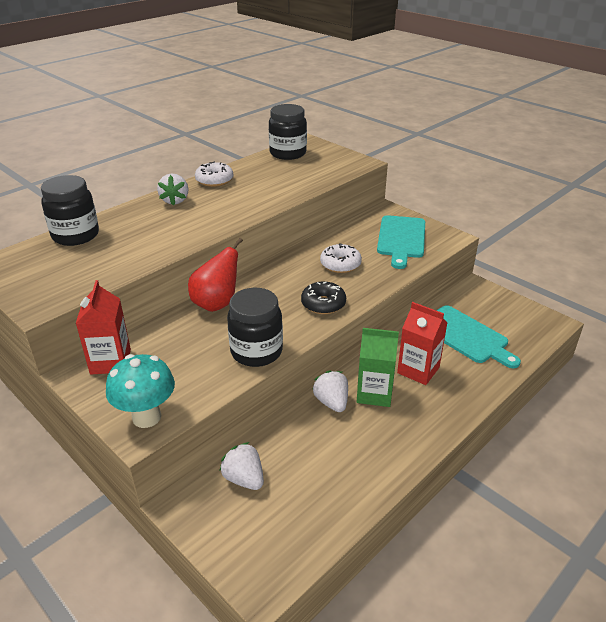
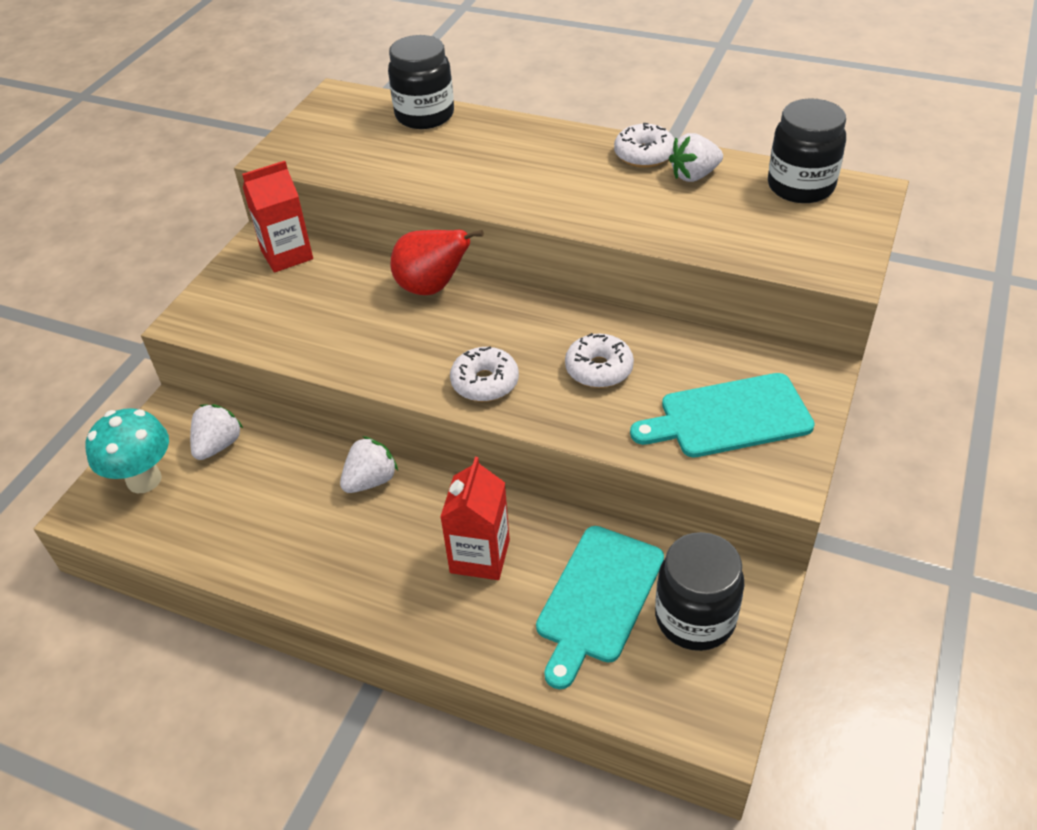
camera: 70 degrees right, 10 degrees up
turquoise mushroom [106,354,175,428] -> turquoise mushroom moved to [85,408,169,494]
white strawberry [157,173,188,206] -> white strawberry moved to [669,133,723,182]
black jar [227,288,283,367] -> black jar moved to [655,532,745,651]
black donut [301,281,346,314] -> white donut [450,346,519,402]
green carton [357,328,399,407] -> none

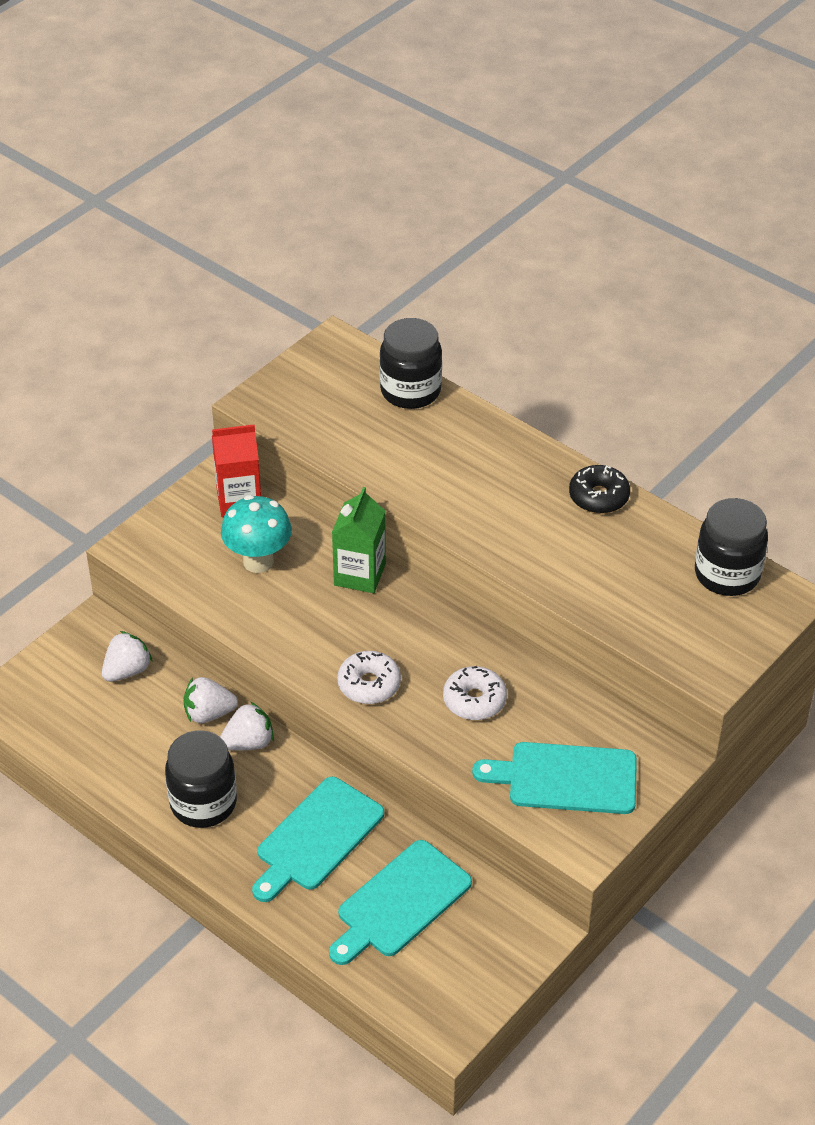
camera: 15 degrees right, 0 degrees up
turquoise mushroom [85,408,169,494] -> turquoise mushroom moved to [221,495,292,573]
red pear [391,230,484,295] -> green carton [332,487,386,593]
red carton [440,457,510,580] -> turquoise cutting board [252,777,384,902]
white donut [614,123,674,168] -> black donut [569,465,630,514]
black jar [655,532,745,651] -> black jar moved to [165,730,237,828]
white strawberry [669,133,723,182] -> white strawberry moved to [183,677,238,724]

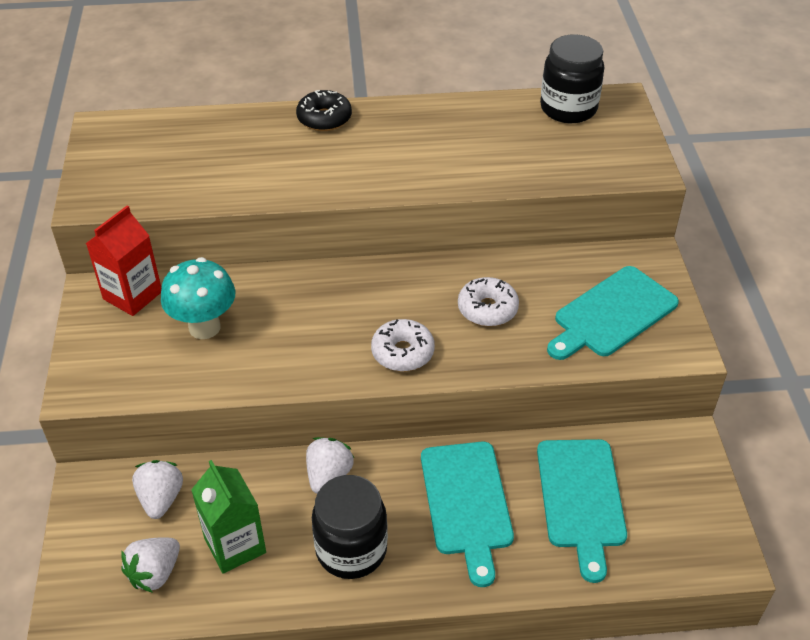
camera: 45 degrees left, 0 degrees up
white strawberry [183,677,238,724] -> white strawberry moved to [121,537,180,593]
green carton [332,487,386,593] -> green carton moved to [191,460,266,574]
black jar [379,318,442,409] -> none
black donut [569,465,630,514] -> black donut moved to [296,90,352,131]

